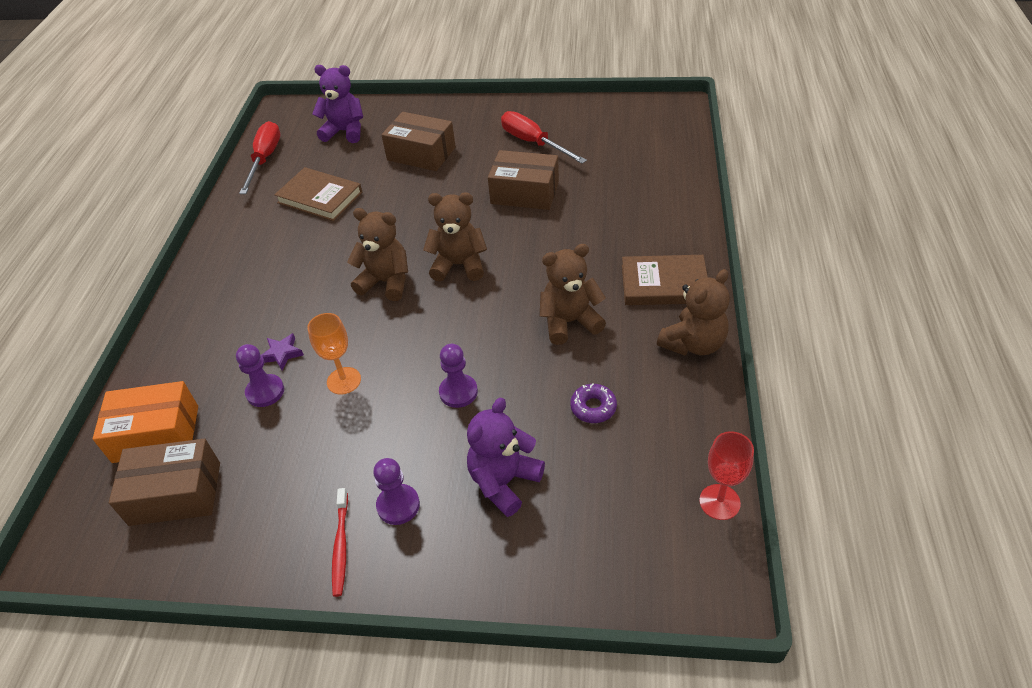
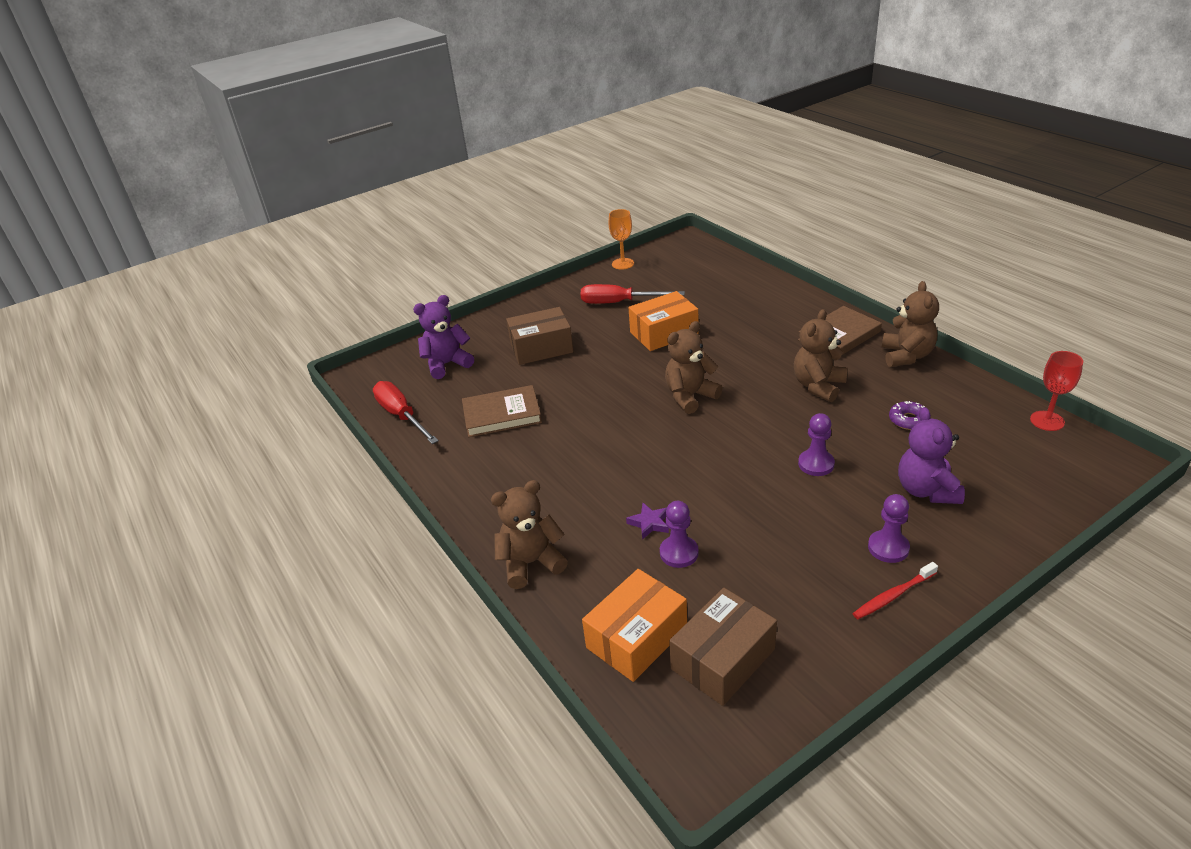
camera: 40 degrees left, 10 degrees down
orange goblet [307,313,361,395] -> orange goblet moved to [608,209,634,269]
red toothbrush [332,488,348,597] -> red toothbrush turned 105 degrees clockwise [852,562,938,619]
brown teddy bear [347,208,408,301] -> brown teddy bear moved to [491,480,568,589]
brown box [488,150,559,210] -> orange box [628,291,699,351]

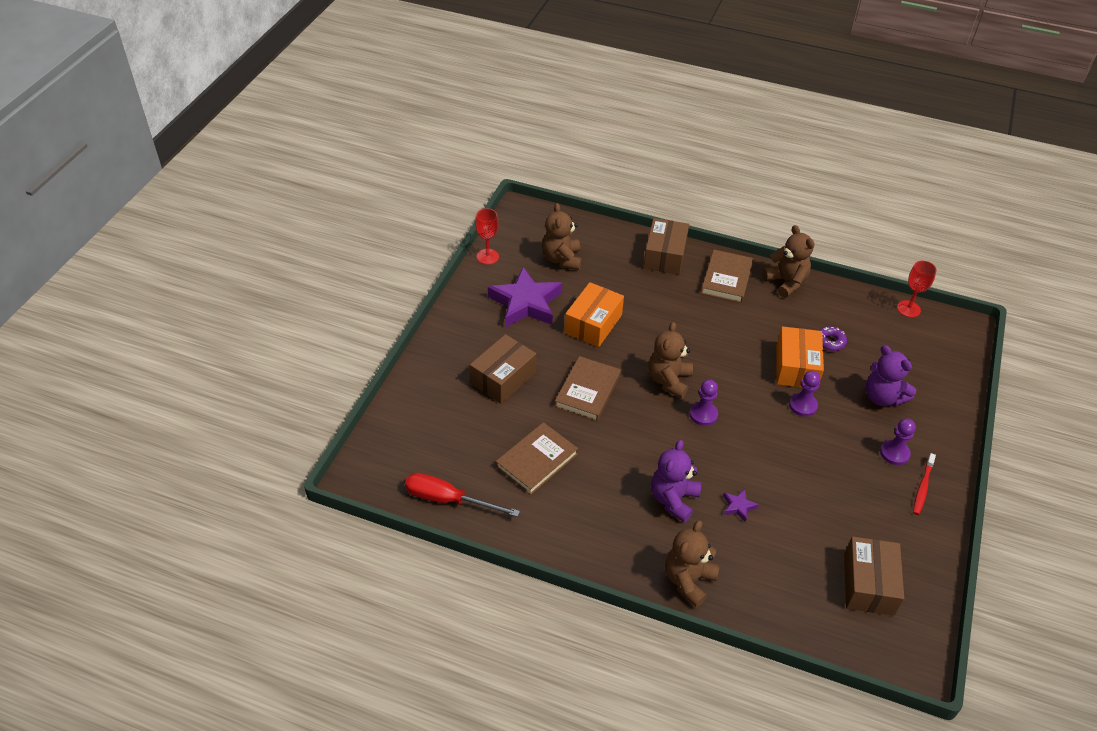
camera: 40 degrees left, 10 degrees up
purple teddy bear [413,295,474,379] -> purple teddy bear moved to [651,440,701,523]
red screwdriver [580,284,685,304] -> purple star [488,267,562,328]
orange box [582,569,687,682] -> orange box moved to [776,326,824,387]
orange goblet [608,209,634,269] -> red goblet [475,208,499,265]
purple pawn [660,501,699,568] -> purple pawn moved to [690,379,718,426]
brown teddy bear [794,309,848,402] -> brown teddy bear moved to [542,203,582,270]
none -> brown book [555,356,621,421]
none -> brown box [643,218,689,275]

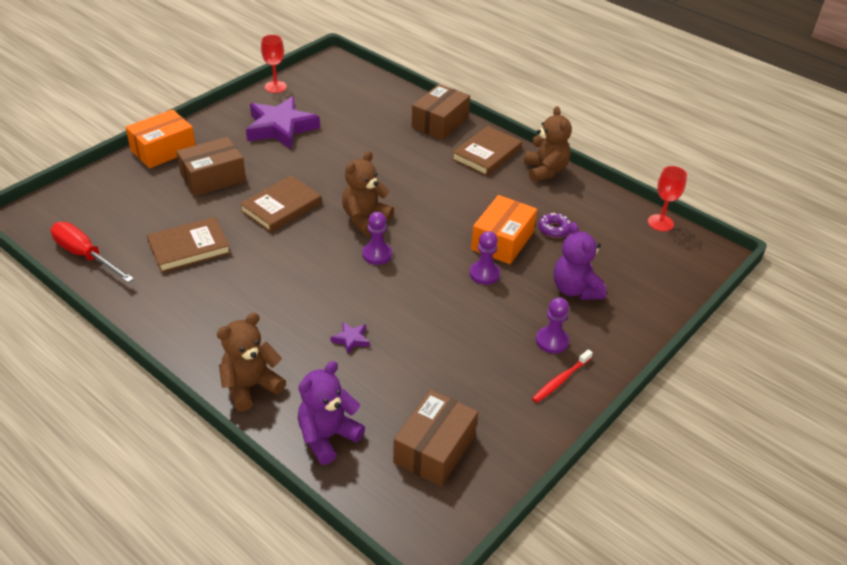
camera: 20 degrees right, 5 degrees down
brown teddy bear [542,203,582,270] -> none
orange box [564,282,624,347] -> orange box moved to [125,109,195,168]
purple teddy bear [651,440,701,523] -> purple teddy bear moved to [298,361,365,465]

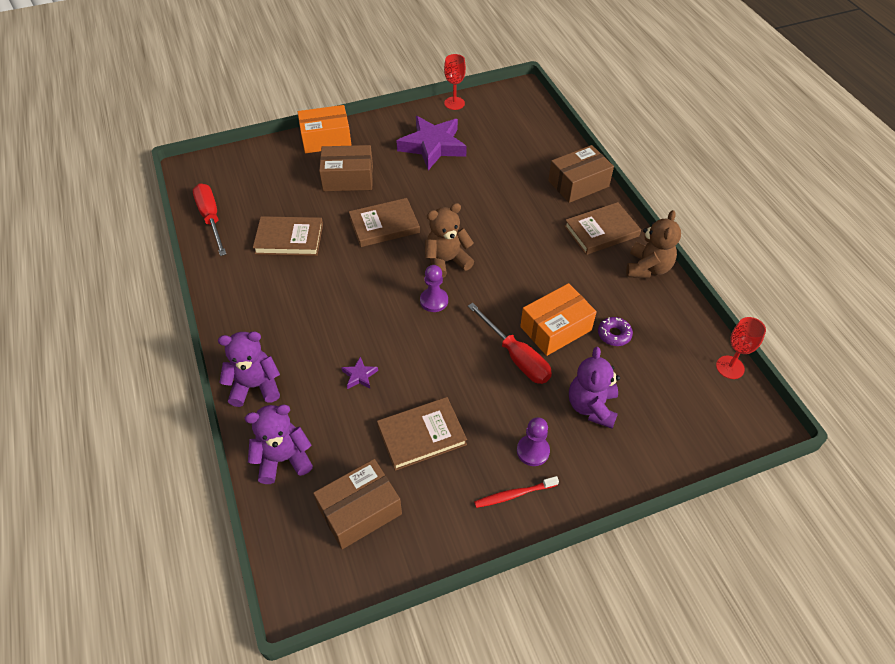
camera: 30 degrees right, 10 degrees up
brown teddy bear [217,313,286,412] -> purple teddy bear [218,331,280,407]
purple pawn [469,231,500,285] -> red screwdriver [468,303,552,384]
none -> brown book [377,397,467,471]

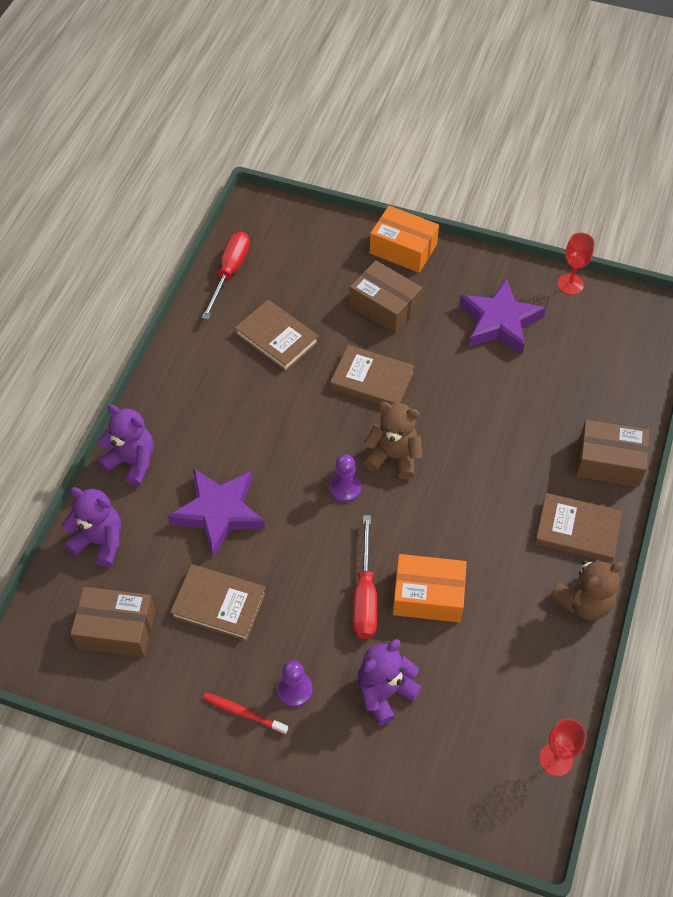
camera: 40 degrees right, 5 degrees up
purple star [341,357,378,389] -> purple star [168,468,265,558], size x2.44
purple donut [598,317,633,346] -> none

